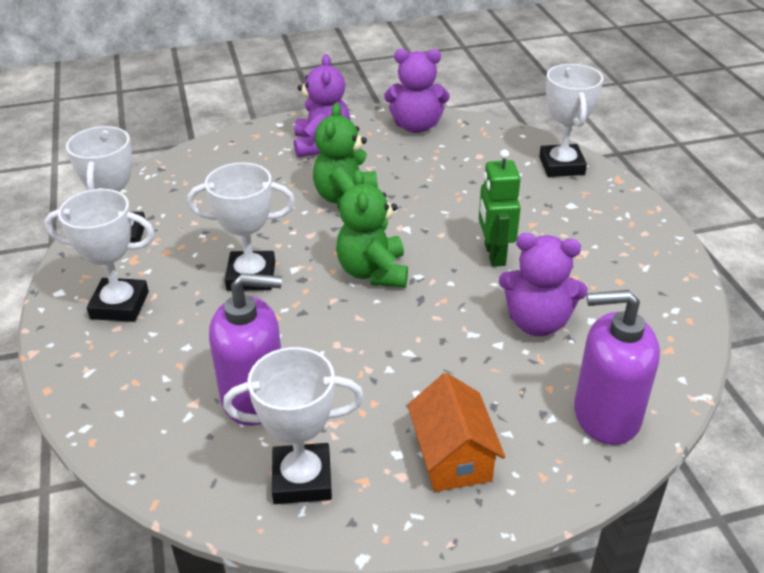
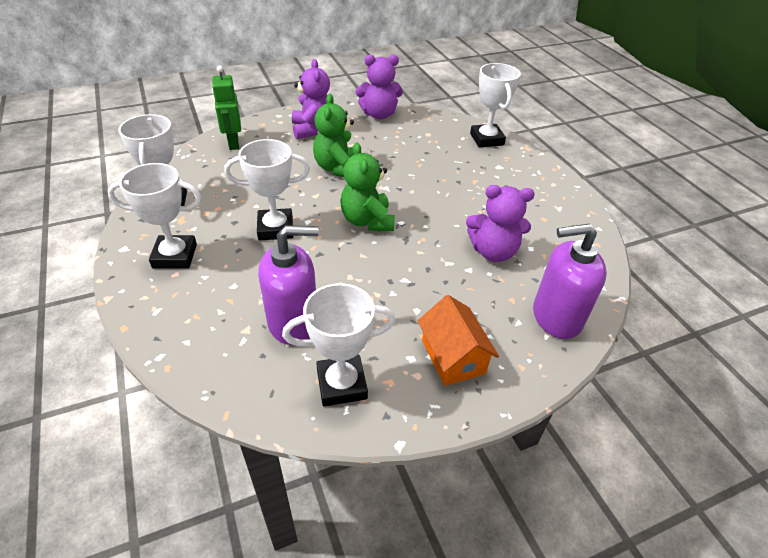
camera: 10 degrees left, 5 degrees up
green robot [479,149,521,267] -> green robot moved to [212,65,241,150]

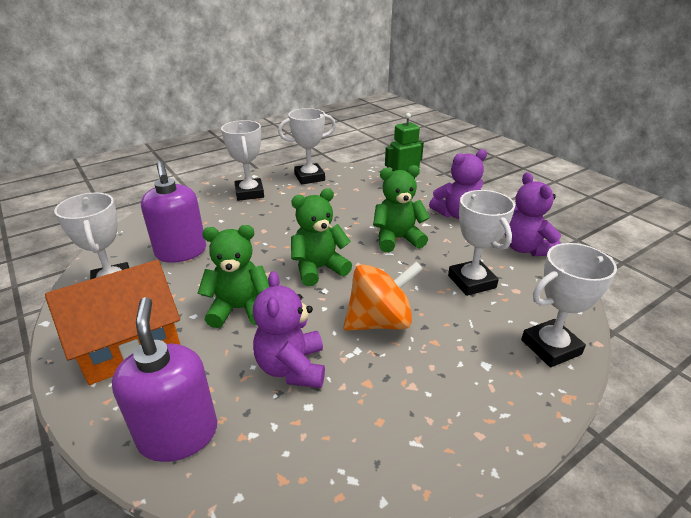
camera: 80 degrees right, 10 degrees down
white trophy [224,139,310,241] -> white trophy moved to [448,190,515,296]
orange house [418,295,499,386] -> orange house [45,260,180,385], size x1.52
none -> green teddy bear [198,225,269,328]
none -> orange spinning top [343,261,423,331]

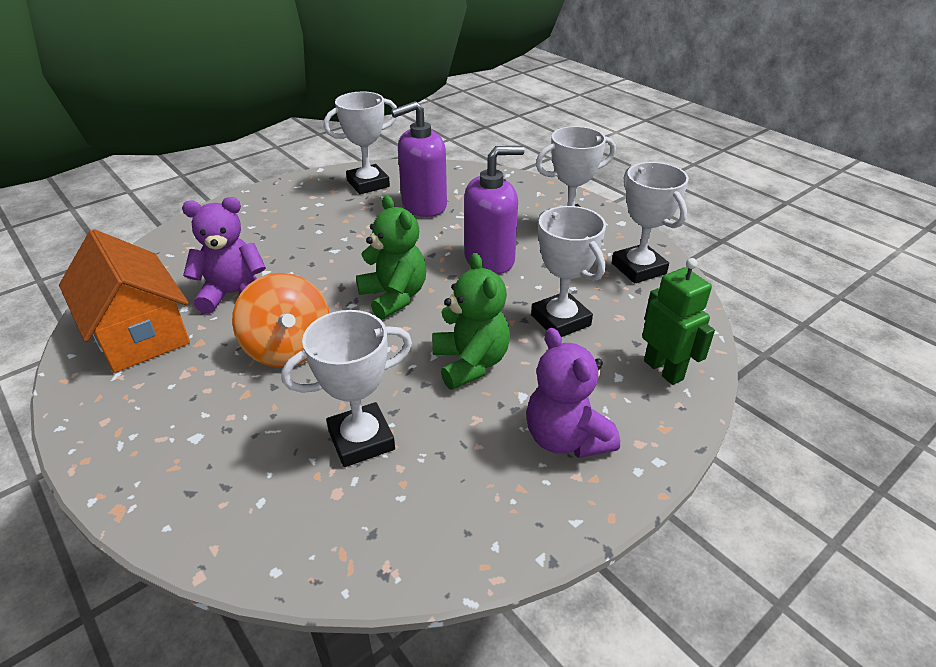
camera: 85 degrees right, 5 degrees up
orange house [45,260,180,385] -> orange house moved to [59,229,190,373]
purple soap dispenser [112,297,217,462] -> purple soap dispenser moved to [464,146,525,274]
green teddy bear [198,225,269,328] -> none
purple teddy bear [505,172,561,256] -> none
white trophy [521,243,617,367] -> white trophy moved to [531,206,606,337]

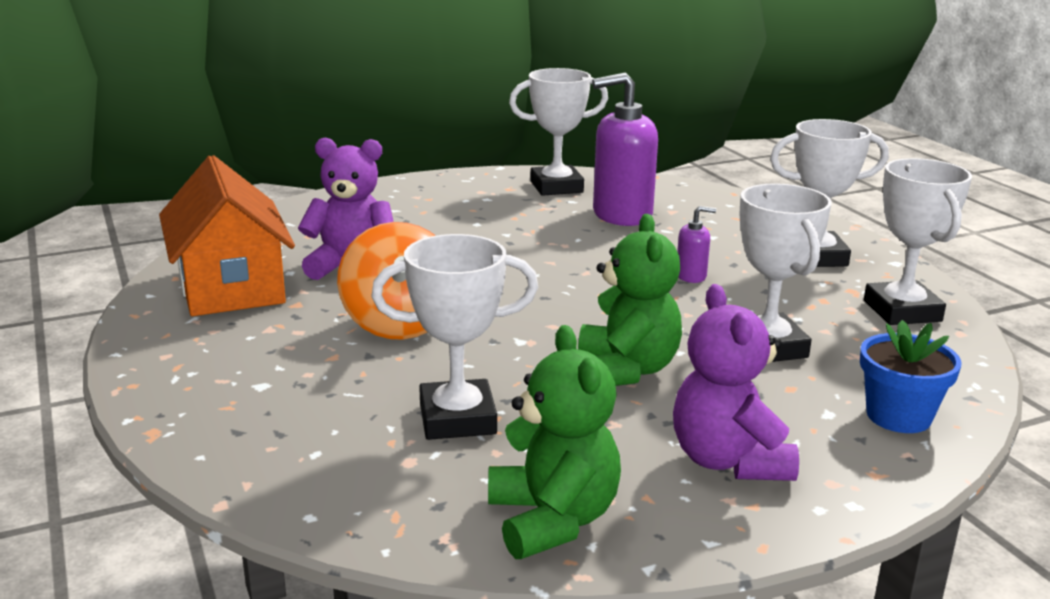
camera: 15 degrees right, 15 degrees down
green teddy bear [356,195,426,319] -> green teddy bear moved to [488,325,621,559]
purple soap dispenser [464,146,525,274] -> purple soap dispenser [677,206,716,283], size x0.45
green robot [642,258,715,385] -> blue flower pot [860,320,962,433]

